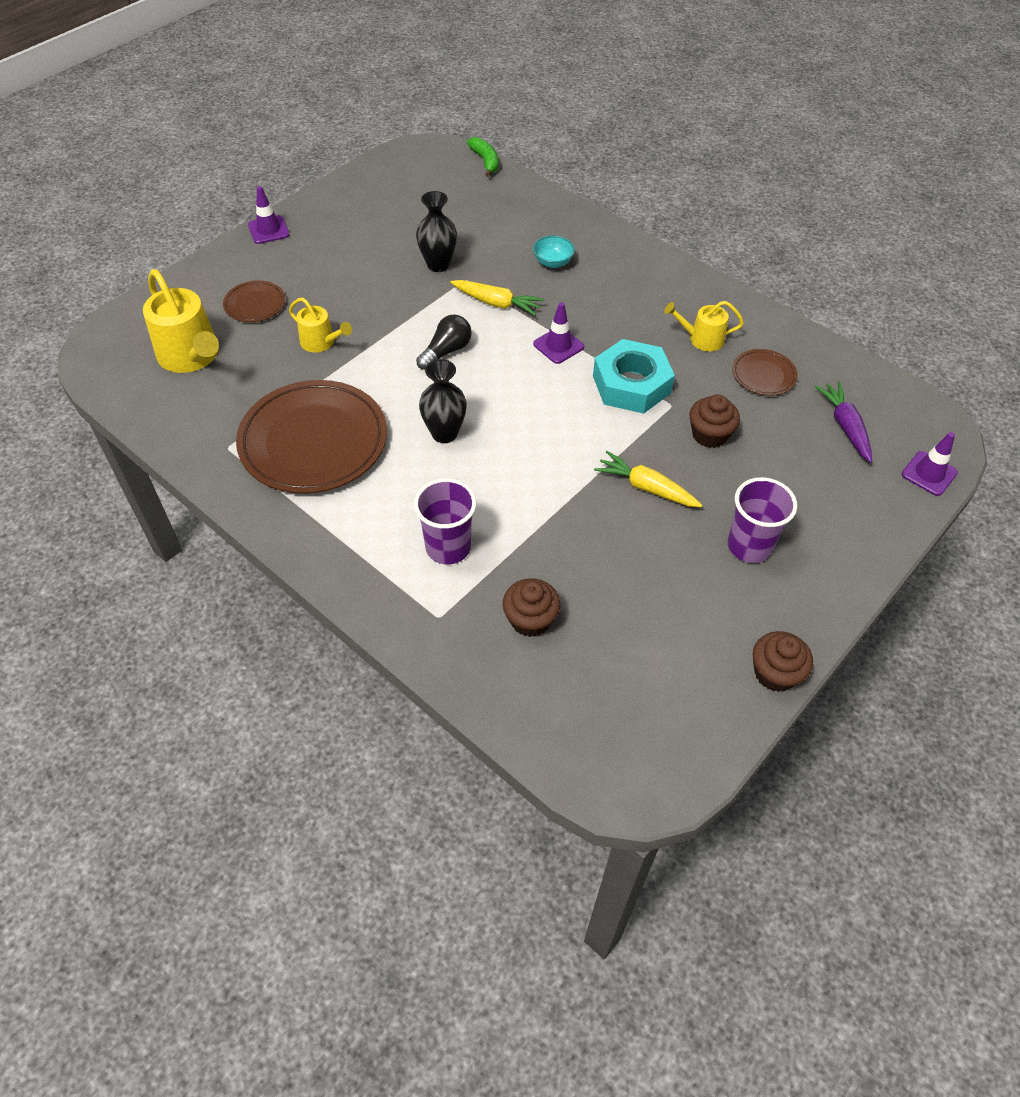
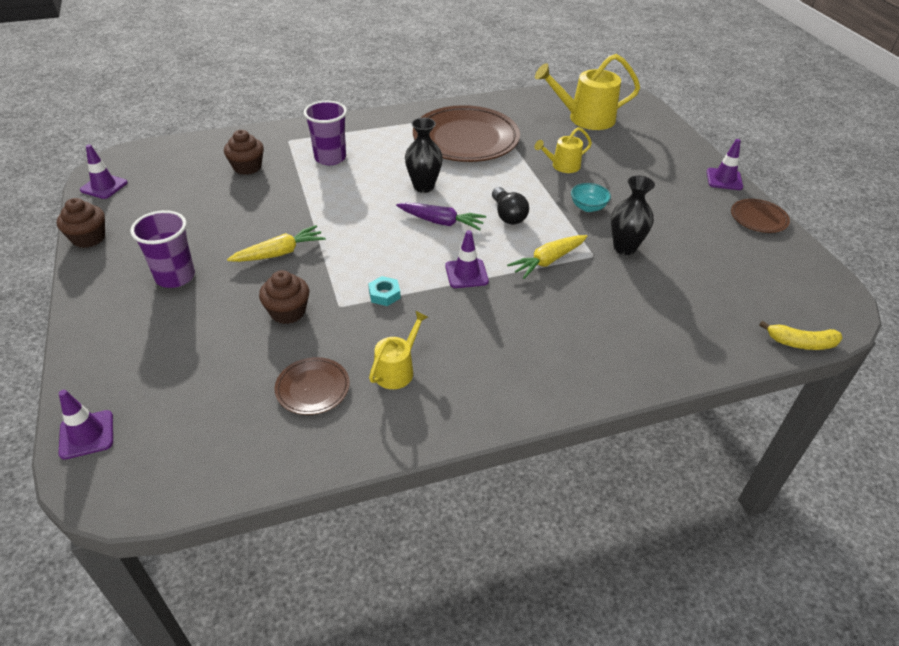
camera: 120 degrees right, 10 degrees down
brown plate [223,280,285,322] -> brown plate moved to [731,199,790,233]
green banana [467,137,498,177] -> yellow banana [759,321,842,350]
turquoise bowl [533,236,575,268] -> turquoise bowl moved to [571,183,611,212]
turquoise nut [593,339,675,414] -> turquoise nut [368,276,401,306], size x0.42
purple carrot [815,381,872,463] -> purple carrot moved to [396,202,486,230]
none -> purple traffic cone [80,144,128,199]

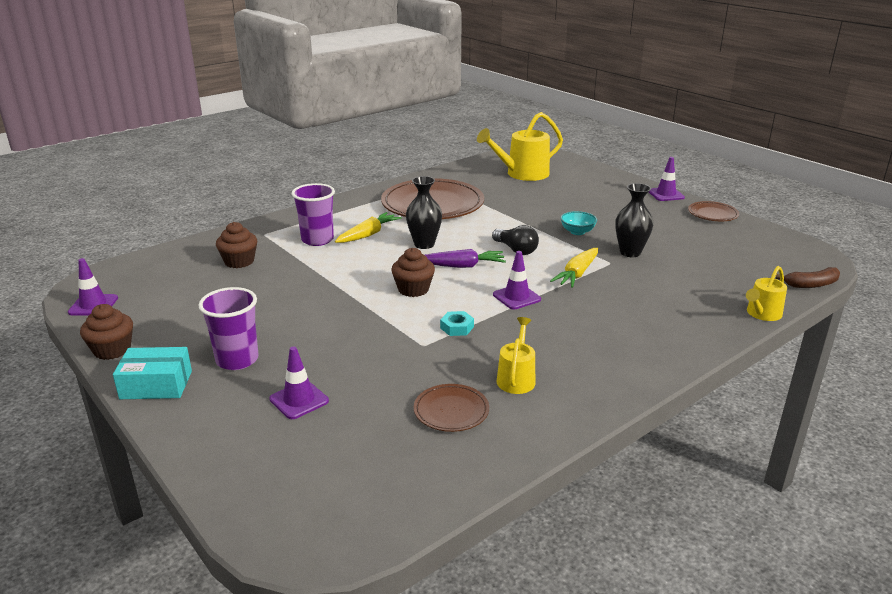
camera: 20 degrees left, 15 degrees down
purple traffic cone [59,390,113,460] -> purple traffic cone moved to [269,346,329,419]
yellow carrot [227,225,326,262] -> yellow carrot moved to [335,212,401,243]
brown cupcake [259,270,309,324] -> brown cupcake moved to [391,248,435,297]
yellow watering can [535,127,592,173] -> yellow watering can moved to [746,266,787,321]
yellow banana [759,321,842,350] -> brown banana [776,267,840,288]
none -> turquoise box [113,347,192,399]

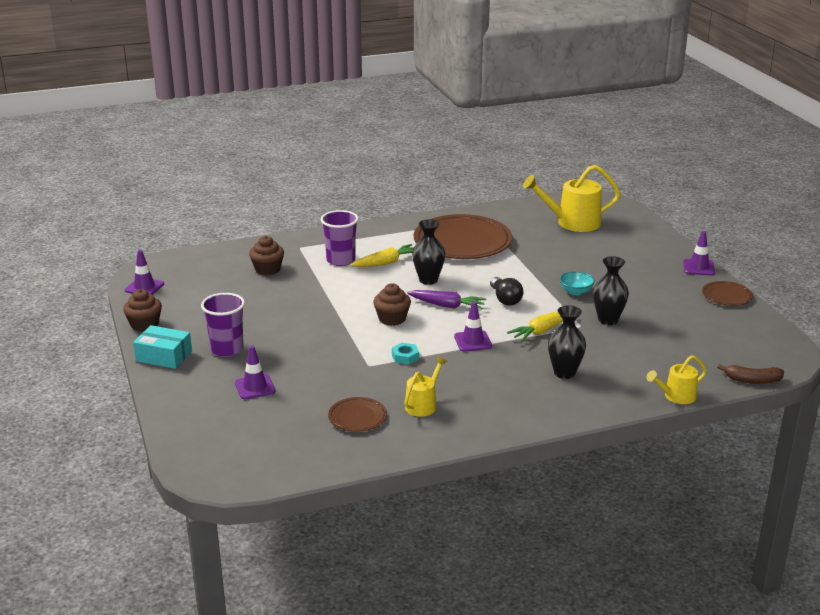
camera: 20 degrees right, 0 degrees up
none -> black vase [548,305,586,379]

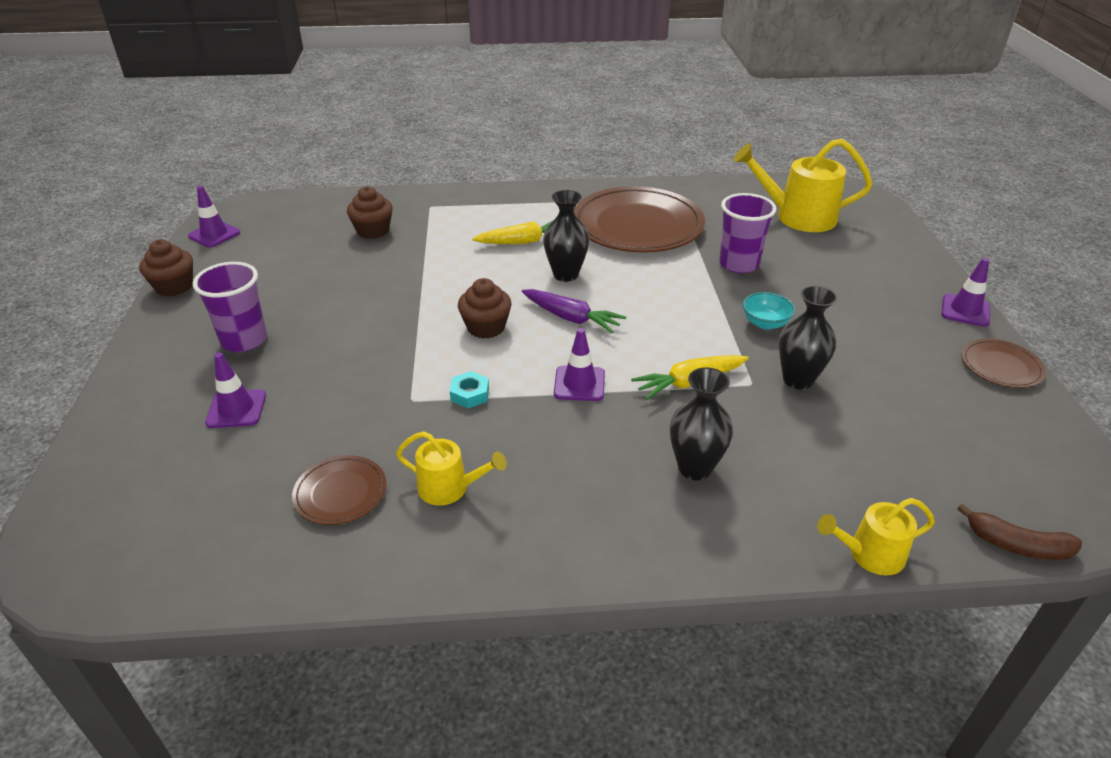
camera: 15 degrees right, 10 degrees up
turquoise box [133,325,192,369] -> none
purple cup [321,210,359,266] -> purple cup moved to [719,193,777,273]
yellow watering can [404,357,447,417] -> yellow watering can turned 60 degrees clockwise [396,431,507,505]
black light bulb [490,277,524,306] -> none

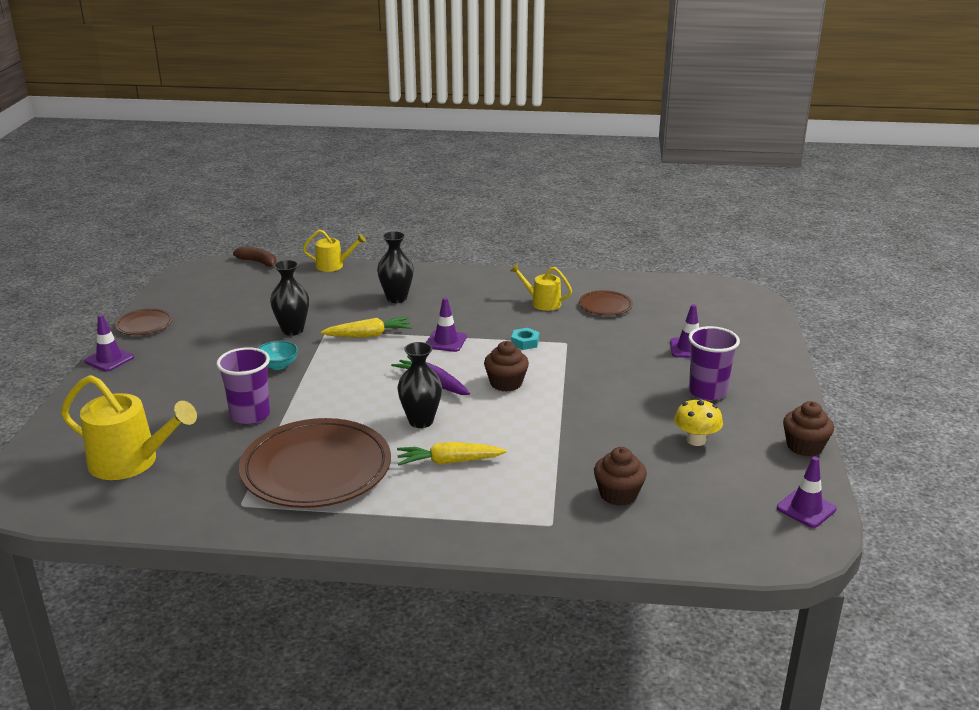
camera: 170 degrees left, 10 degrees down
none -> yellow mushroom [674,398,723,446]

